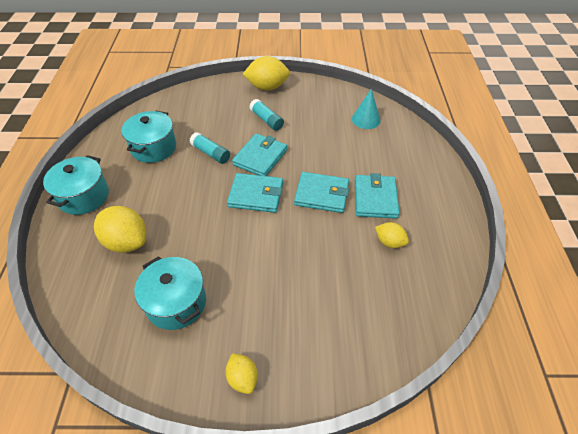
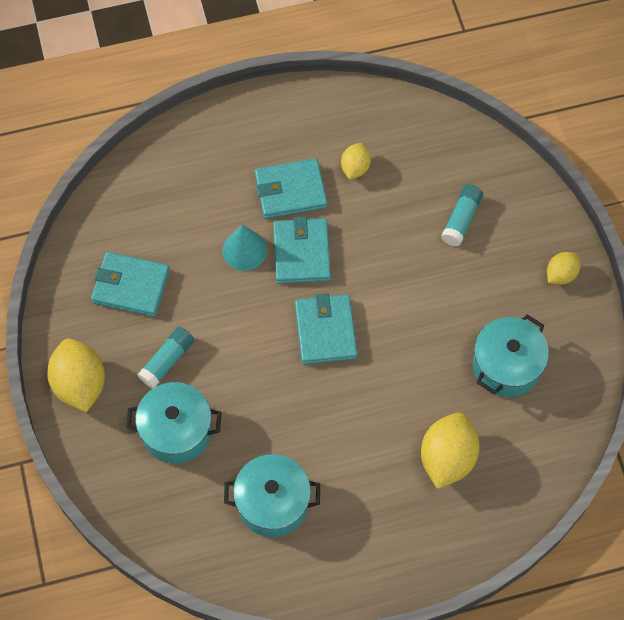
camera: 105 degrees left, 15 degrees up
turquoise pot [43,155,109,215] -> turquoise pot moved to [126,382,222,464]
turquoise glue stick [190,132,230,164] -> turquoise glue stick moved to [441,184,483,246]
turquoise wallet [232,133,287,176] -> turquoise wallet moved to [91,252,170,317]
turquoise cone [352,89,381,129] -> turquoise cone moved to [222,224,267,271]

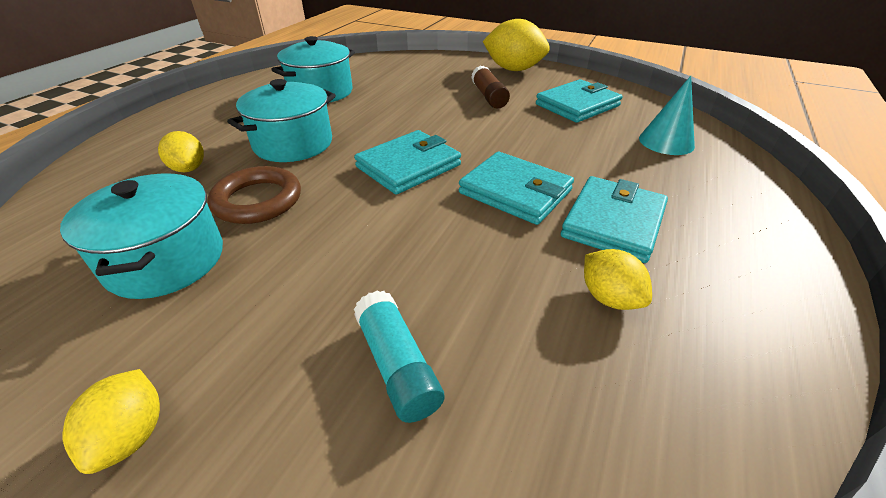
camera: 130 degrees right, 25 degrees down
turquoise pot [126,382,222,464] -> turquoise pot moved to [227,79,336,162]
turquoise glue stick [137,327,194,388] -> brown glue stick [471,66,510,109]
turquoise cone [222,224,267,271] -> turquoise cone moved to [639,76,695,155]
turquoise wallet [295,293,358,364] -> turquoise wallet turned 75 degrees counterclockwise [354,130,461,195]
yellow lemon [421,412,480,489] -> yellow lemon [158,131,204,172], size x0.56
none -> brown ring [208,166,301,224]

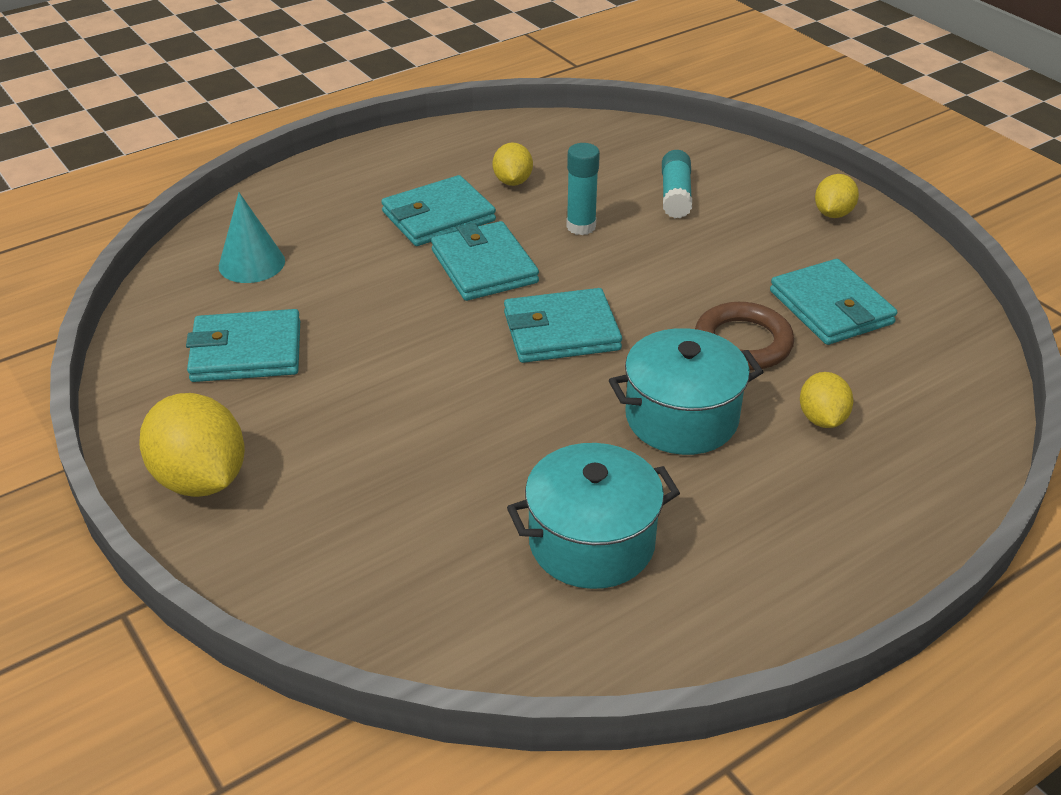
camera: 150 degrees left, 0 degrees up
turquoise pot [60,173,223,299] -> turquoise wallet [770,259,897,345]
brown glue stick [471,66,510,109] -> none
none -> turquoise glue stick [566,143,600,235]

